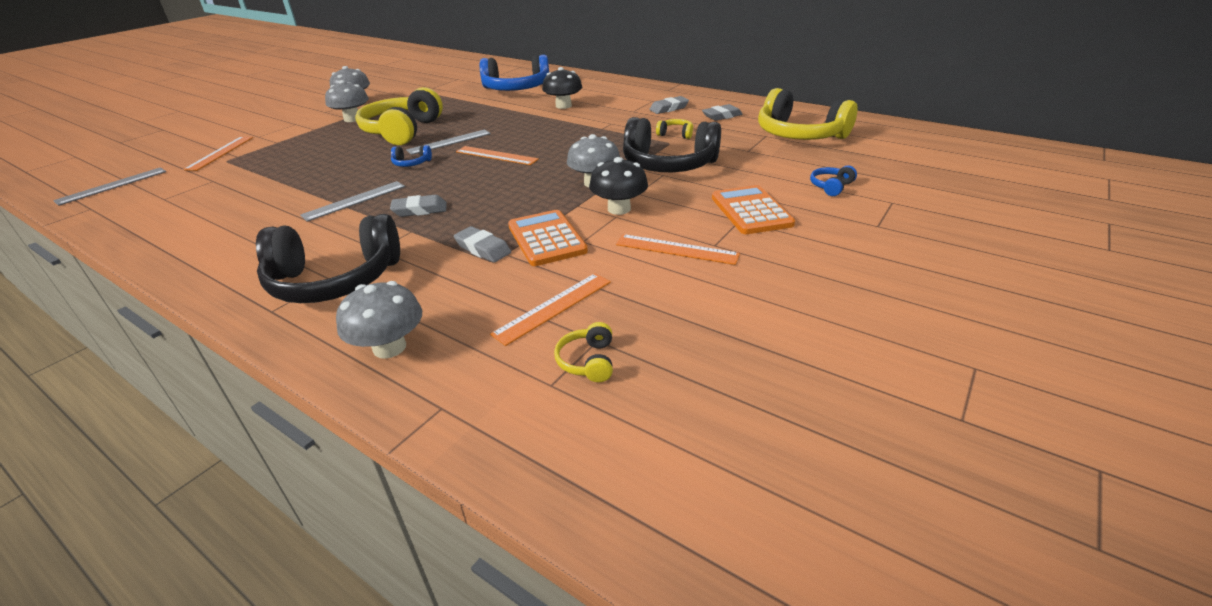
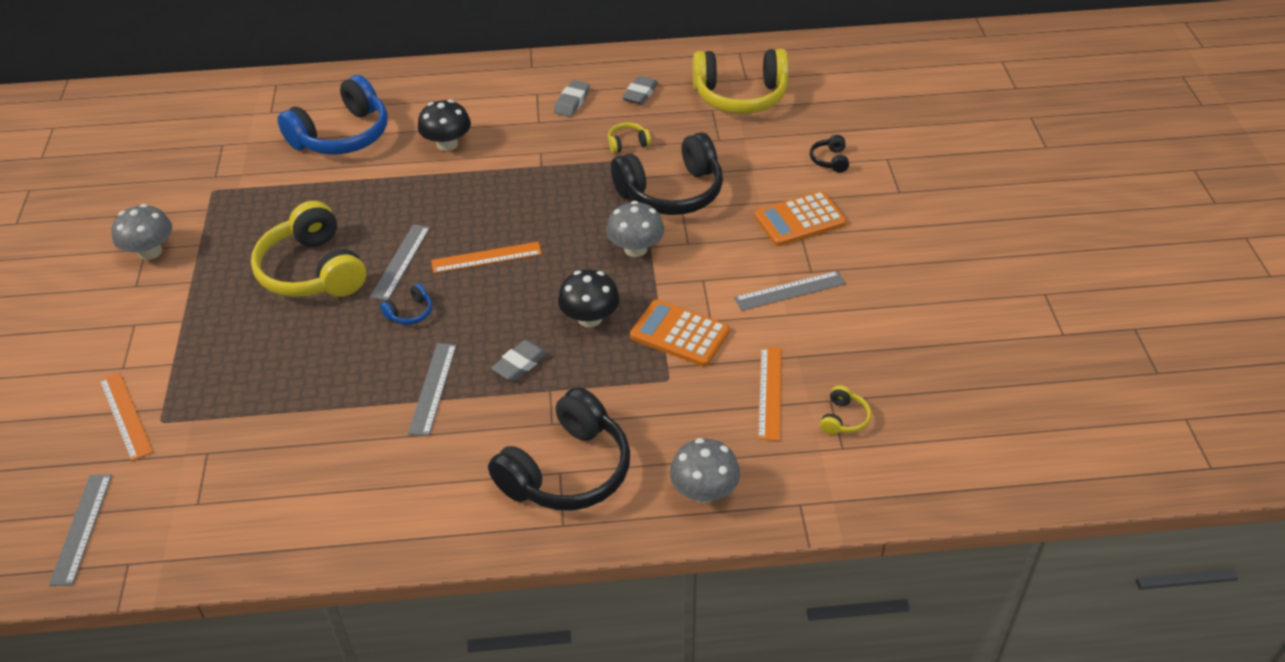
camera: 40 degrees left, 10 degrees up
grey mushroom [325,80,369,122] -> none
grey eraser [454,226,511,263] -> none
yellow headphones [554,322,613,382] -> yellow headphones turned 120 degrees counterclockwise [820,385,871,435]
black mushroom [589,157,648,215] -> black mushroom moved to [558,270,620,327]
orange ruler [616,234,740,265] -> grey ruler [734,271,846,311]
orange calculator [712,185,795,234] -> orange calculator turned 60 degrees counterclockwise [754,191,846,246]
blue headphones [810,165,857,196] -> black headphones [810,135,849,173]

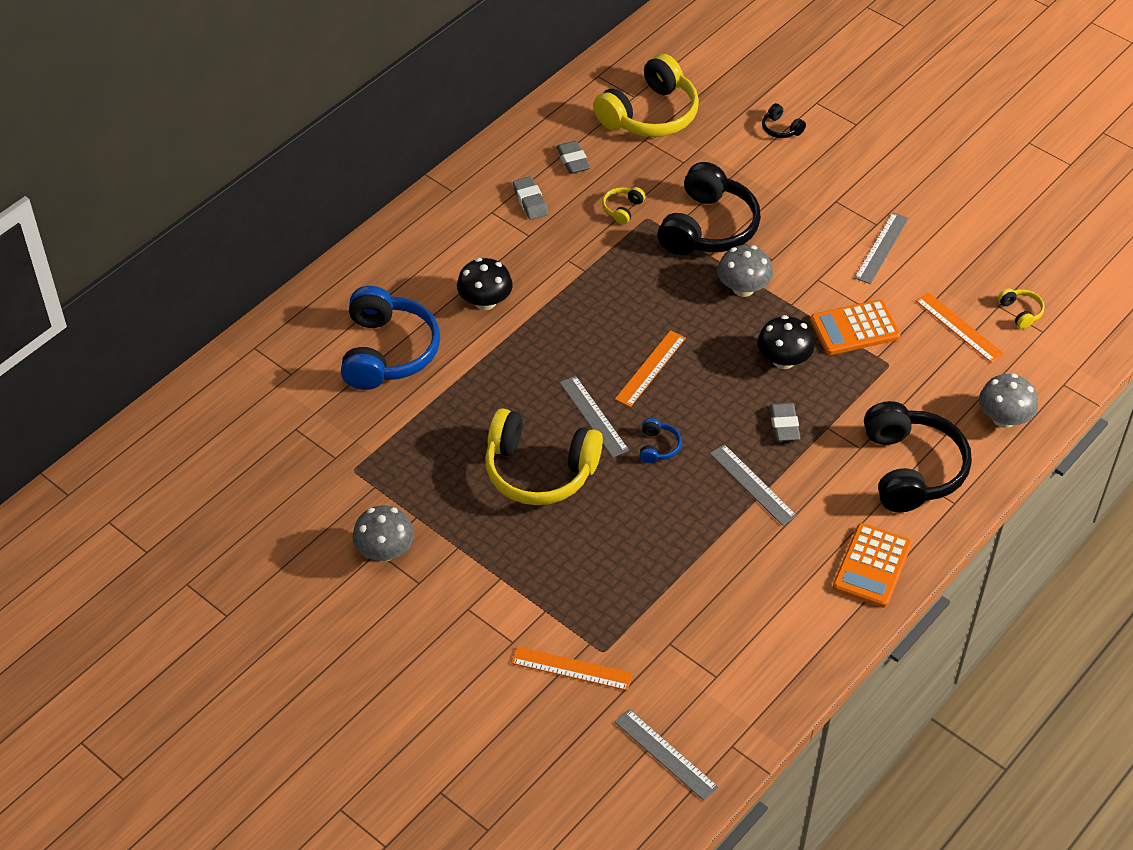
camera: 45 degrees left, 5 degrees up
orange calculator [754,191,846,246] -> orange calculator moved to [833,523,912,608]

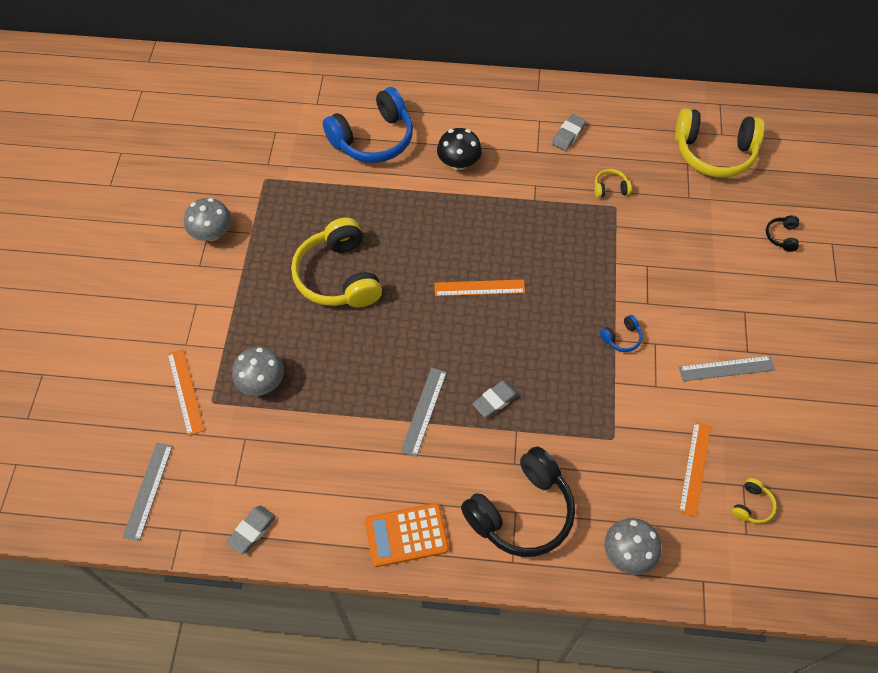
camera: 55 degrees right, 10 degrees up
grey eraser [556,141,591,174] -> grey eraser moved to [226,505,276,554]
grey ruler [560,376,629,458] -> none
blue headphones [640,418,682,463] -> blue headphones moved to [600,315,642,352]
black headphones [657,162,761,255] -> none
grey mushroom [718,245,773,297] -> grey mushroom moved to [232,347,284,396]
black mushroom [757,315,815,369] -> none
orange calculator [810,300,900,355] -> none

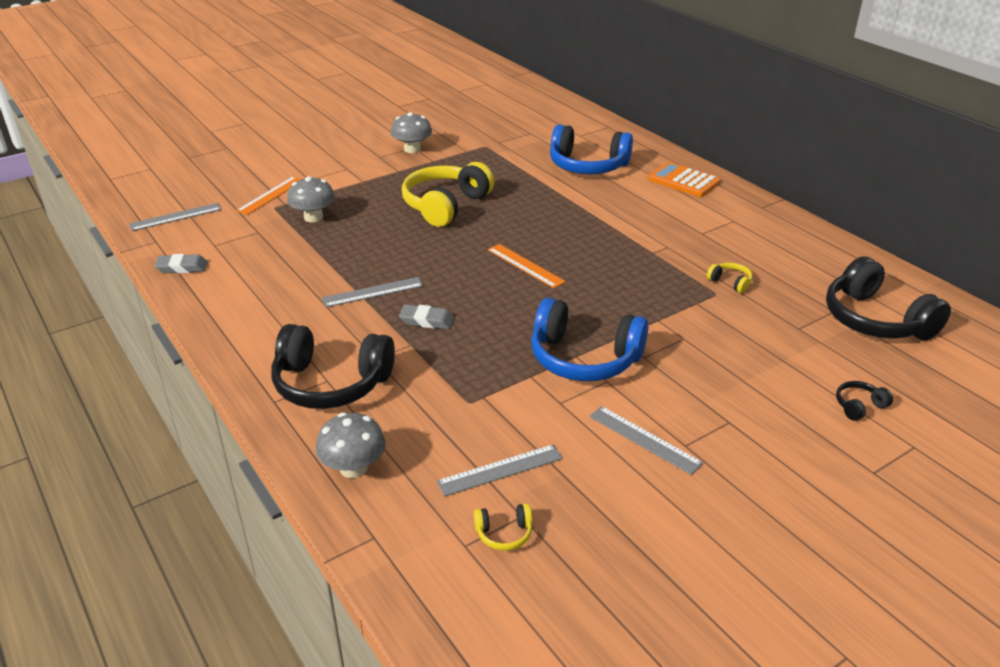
camera: 50 degrees right, 25 degrees down
orange calculator [365,503,449,567] -> orange calculator moved to [648,162,720,197]
black mushroom [437,128,482,170] -> none
grey eraser [552,114,586,151] -> none
blue headphones [600,315,642,352] -> blue headphones [531,298,648,381], size x2.41
yellow headphones [675,108,765,178] -> black headphones [826,256,951,340]
orange ruler [679,421,711,517] -> grey ruler [436,444,563,497]

